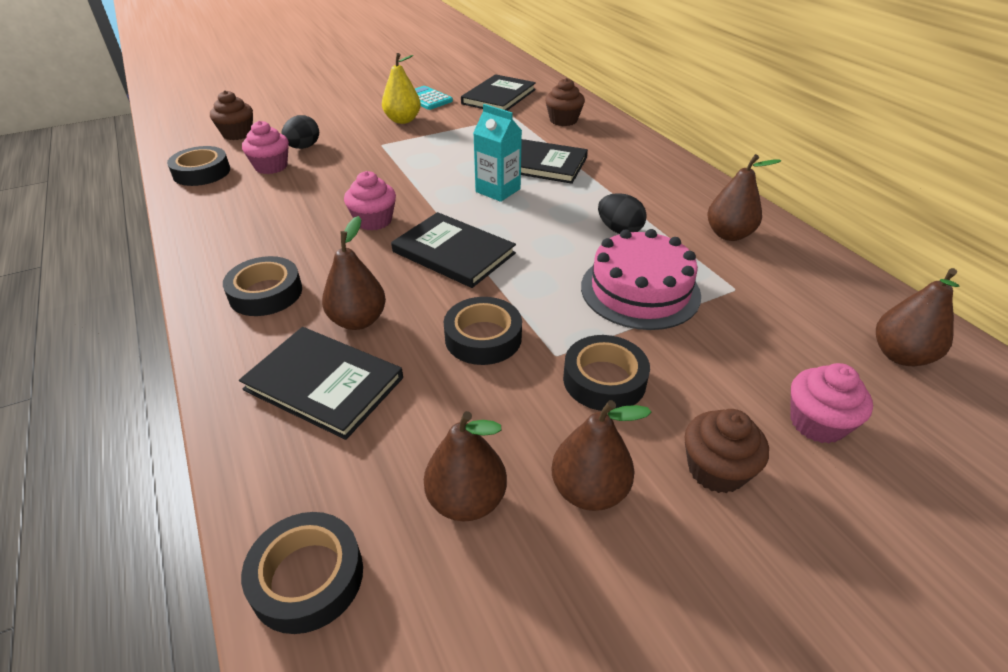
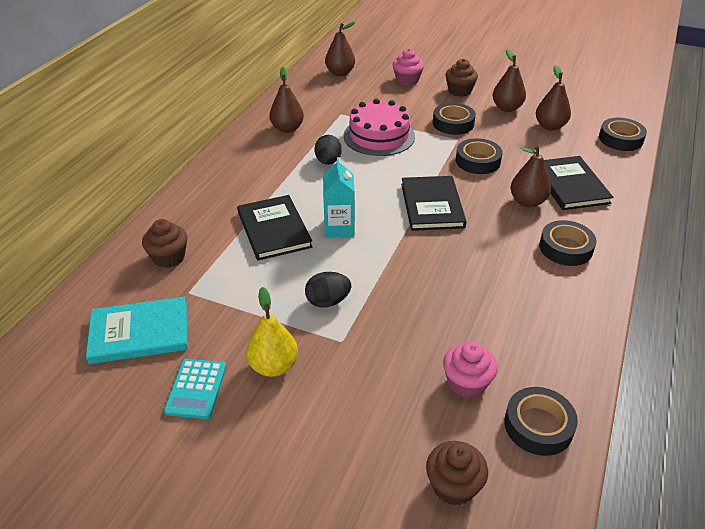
camera: 130 degrees left, 0 degrees up
black egg [281,115,319,149] -> black egg moved to [305,272,351,307]
pink cupcake [344,171,396,231] -> none
black book [461,74,536,111] -> turquoise book [86,297,188,364]

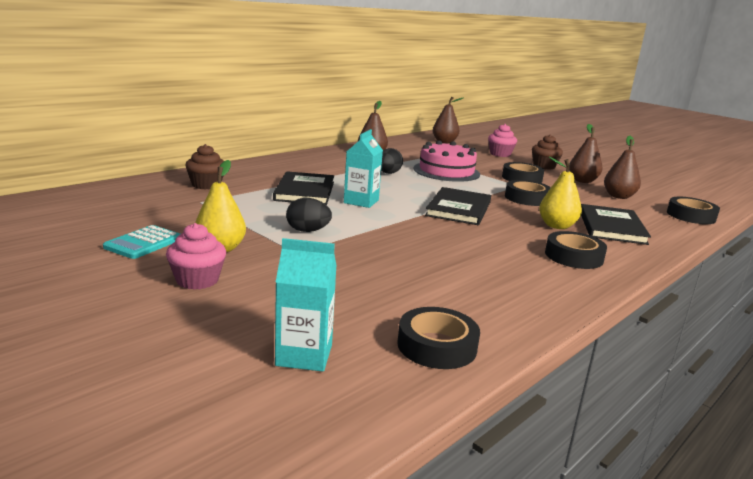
camera: 20 degrees right, 20 degrees down
turquoise book [86,297,188,364] -> none
brown cupcake [426,441,488,506] -> turquoise carton [275,238,337,372]
pink cupcake [443,342,498,398] -> pink cupcake moved to [166,223,226,290]
brown pear [510,145,551,207] -> yellow pear [539,157,582,229]

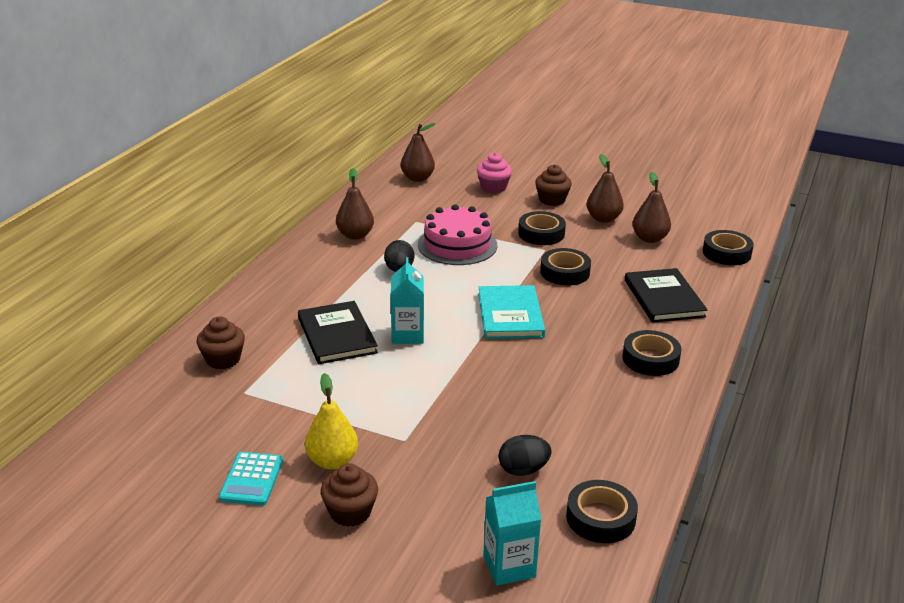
camera: 20 degrees left, 10 degrees up
pink cupcake [166,223,226,290] -> brown cupcake [321,463,378,527]
black egg [286,198,332,232] -> black egg moved to [499,435,552,476]
black book [425,187,491,225] -> turquoise book [478,285,545,339]
yellow pear [539,157,582,229] -> none

